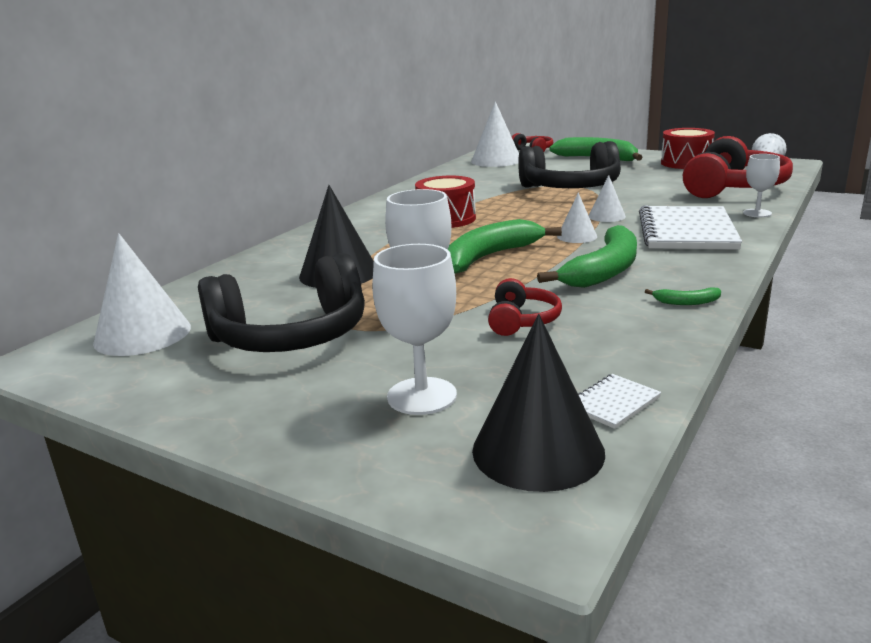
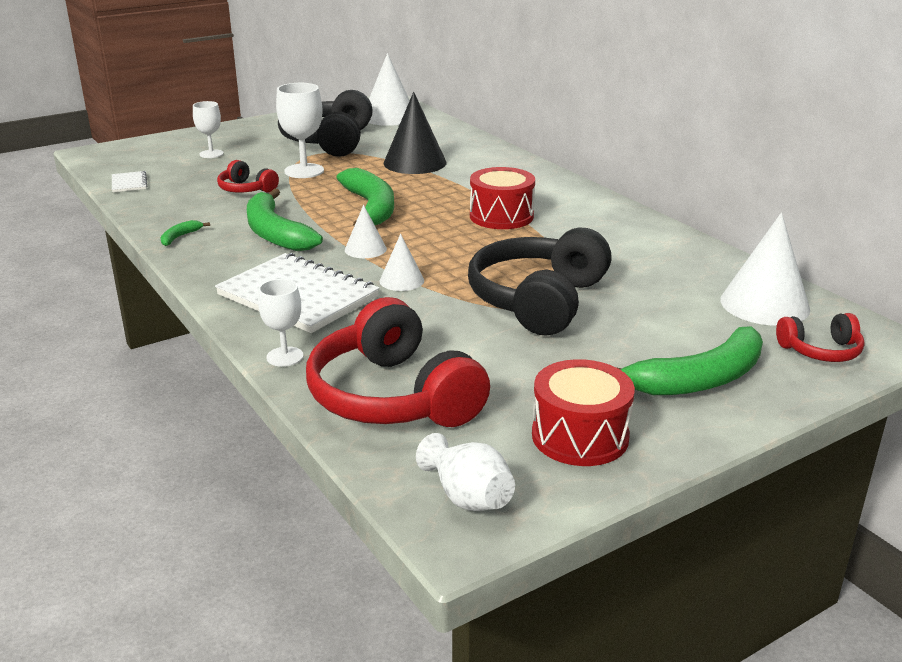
camera: 115 degrees right, 5 degrees up
white goblet [372,244,457,415] -> white goblet [193,101,224,158], size x0.63
black cone [472,314,605,492] -> none

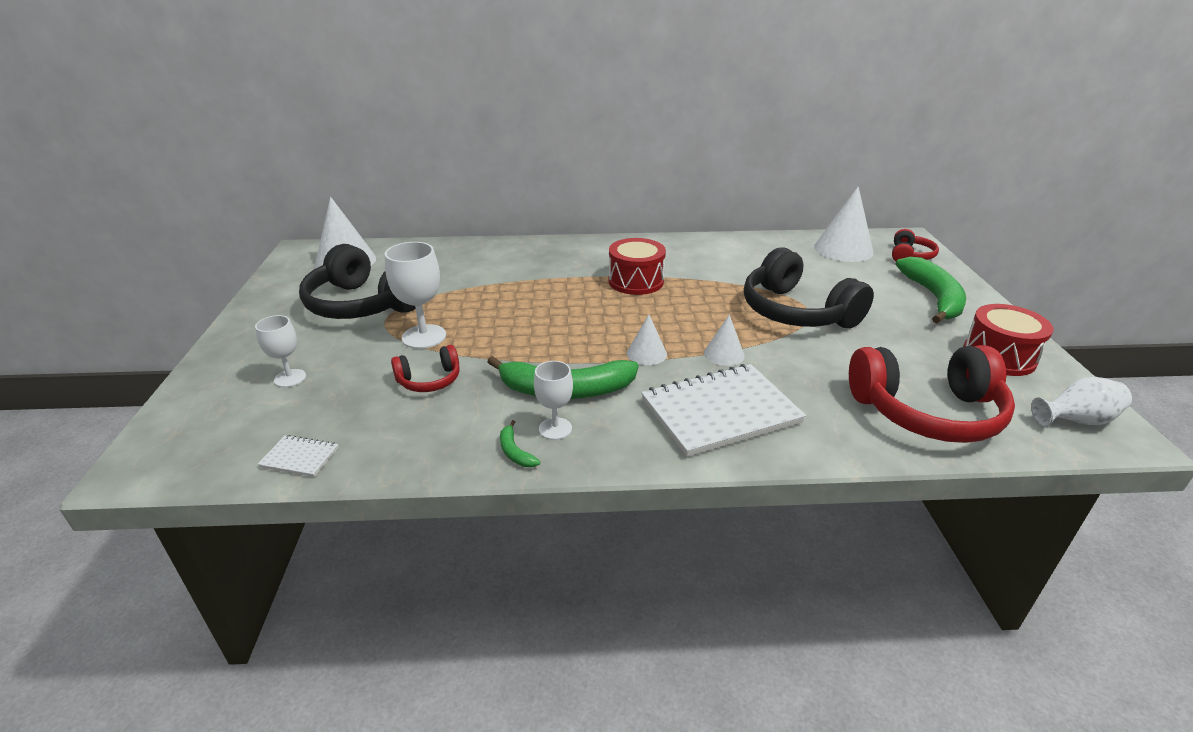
camera: 60 degrees left, 5 degrees up
white goblet [258,279,303,367] -> white goblet moved to [534,361,573,440]
green banana [336,168,394,226] -> none
black cone [384,92,447,174] -> none

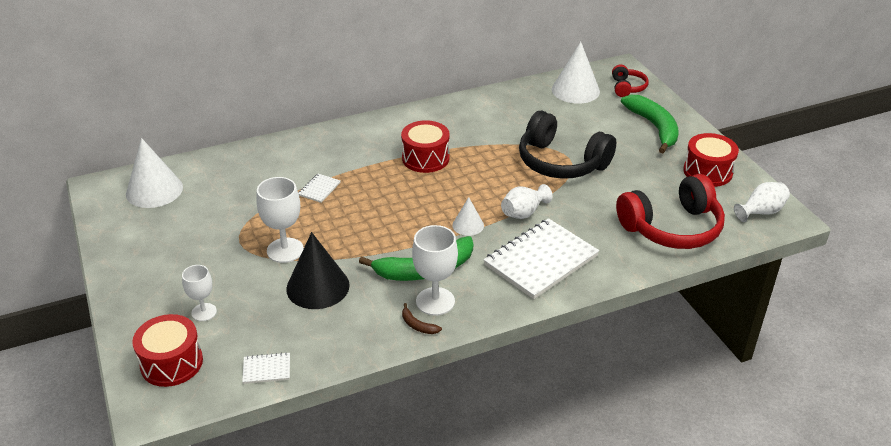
camera: 20 degrees left, 5 degrees up
black headphones [299,244,416,319] -> none
red headphones [391,345,460,392] -> black cone [286,232,350,309]
green banana [500,420,540,467] -> brown banana [402,303,442,334]
white goblet [534,361,573,440] -> white goblet [412,225,458,316], size x1.59
white cone [704,314,745,366] -> white vase [501,184,553,219]
none -> red drum [132,314,203,387]
none -> white notebook [298,174,341,203]

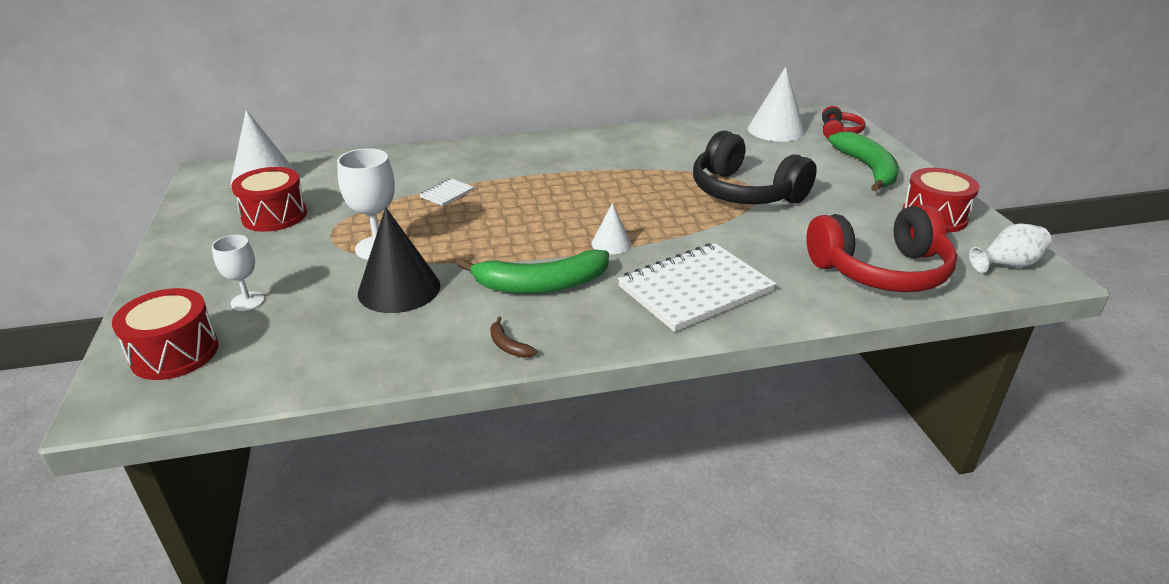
camera: 10 degrees right, 5 degrees down
white notebook [242,352,290,384] -> none
red drum [401,120,449,173] -> red drum moved to [231,167,307,232]
white goblet [412,225,458,316] -> none
white vase [501,184,553,219] -> none

